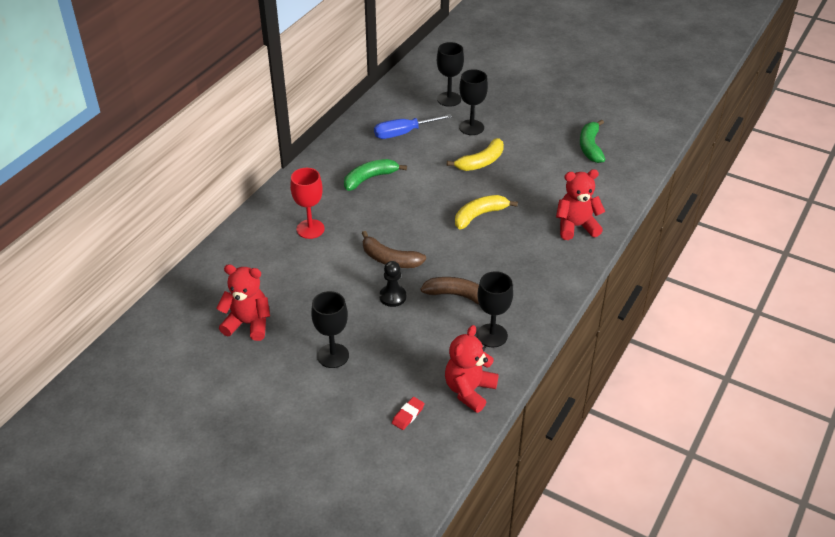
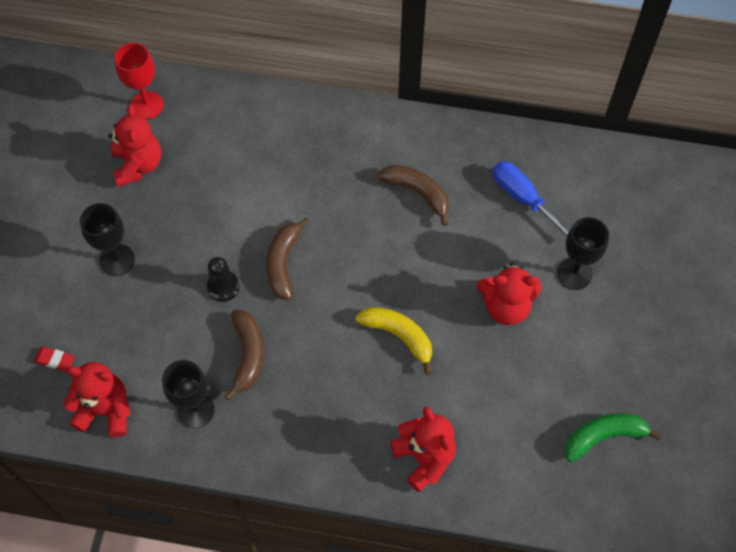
camera: 70 degrees right, 20 degrees up
red goblet [290,168,325,239] -> red goblet moved to [114,43,164,119]
green banana [344,159,407,191] -> brown banana [377,165,449,226]
black goblet [437,42,464,107] -> none
yellow banana [447,138,504,171] -> red teddy bear [477,262,542,325]

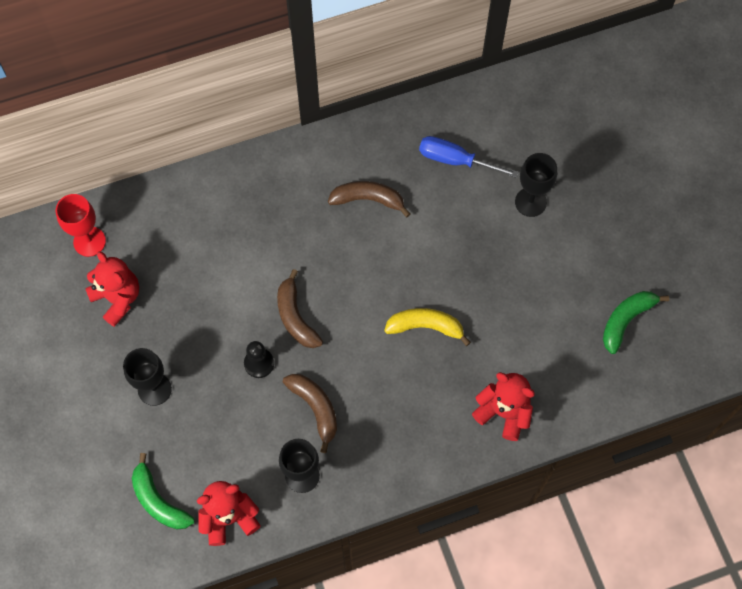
camera: 30 degrees left, 5 degrees up
red eraser [34,347,75,371] -> green banana [132,453,194,529]
red teddy bear [477,262,542,325] -> none

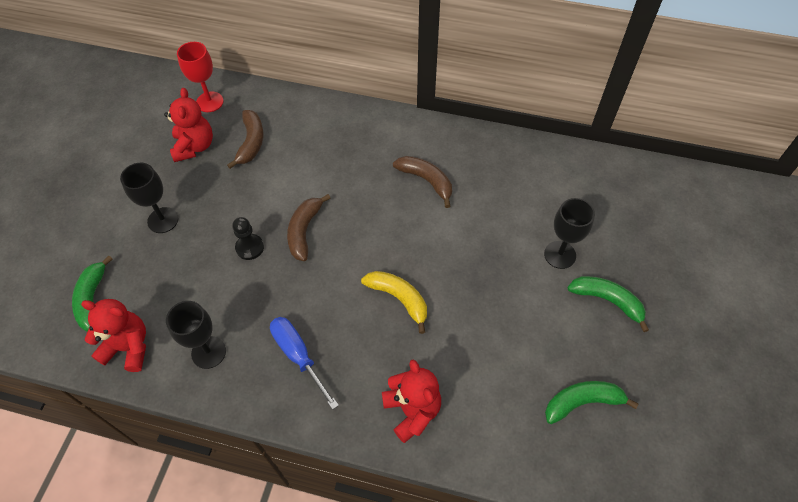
camera: 35 degrees right, 10 degrees down
brown banana [283,374,337,453] -> brown banana moved to [227,110,264,169]
blue screwdriver [419,136,519,178] -> blue screwdriver moved to [270,317,339,410]
none -> green banana [568,276,649,332]

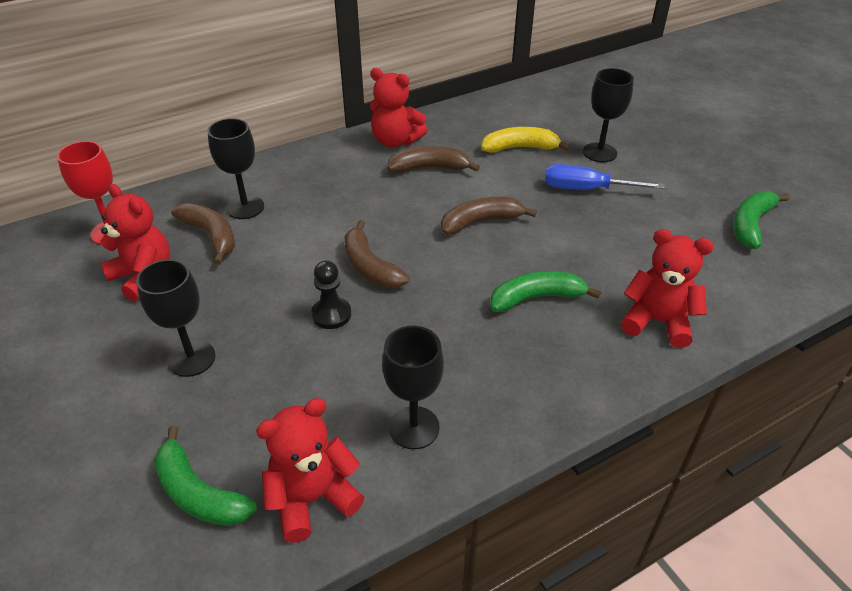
camera: 45 degrees left, 15 degrees down
blue screwdriver [270,317,339,410] -> blue screwdriver moved to [545,164,665,190]
yellow banana [361,271,427,334] -> yellow banana moved to [481,127,570,153]
green banana [568,276,649,332] -> green banana moved to [490,271,601,312]
none -> black goblet [208,118,264,219]
none -> red teddy bear [370,68,427,147]
none -> brown banana [441,197,537,235]

